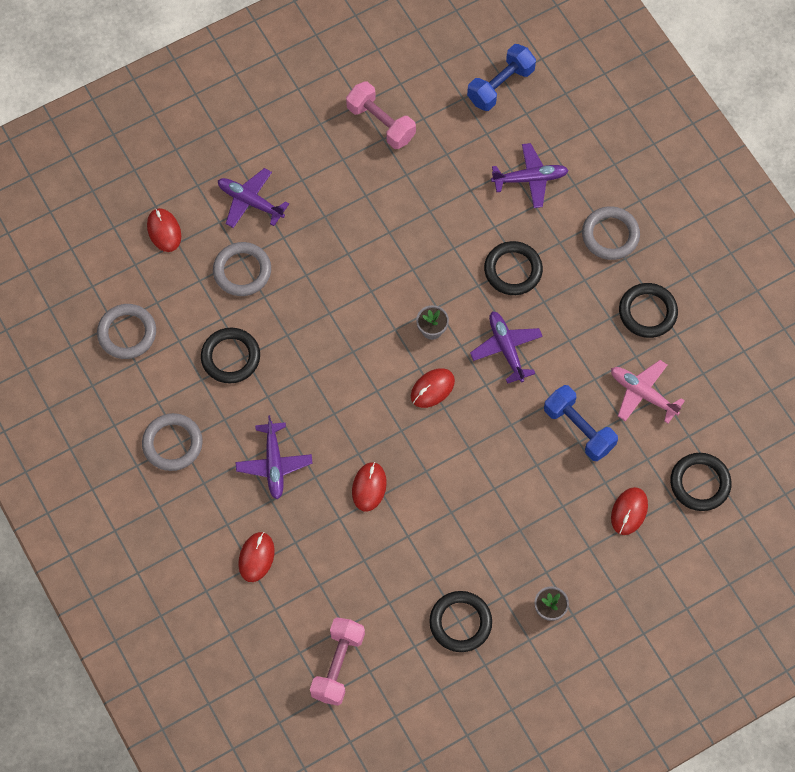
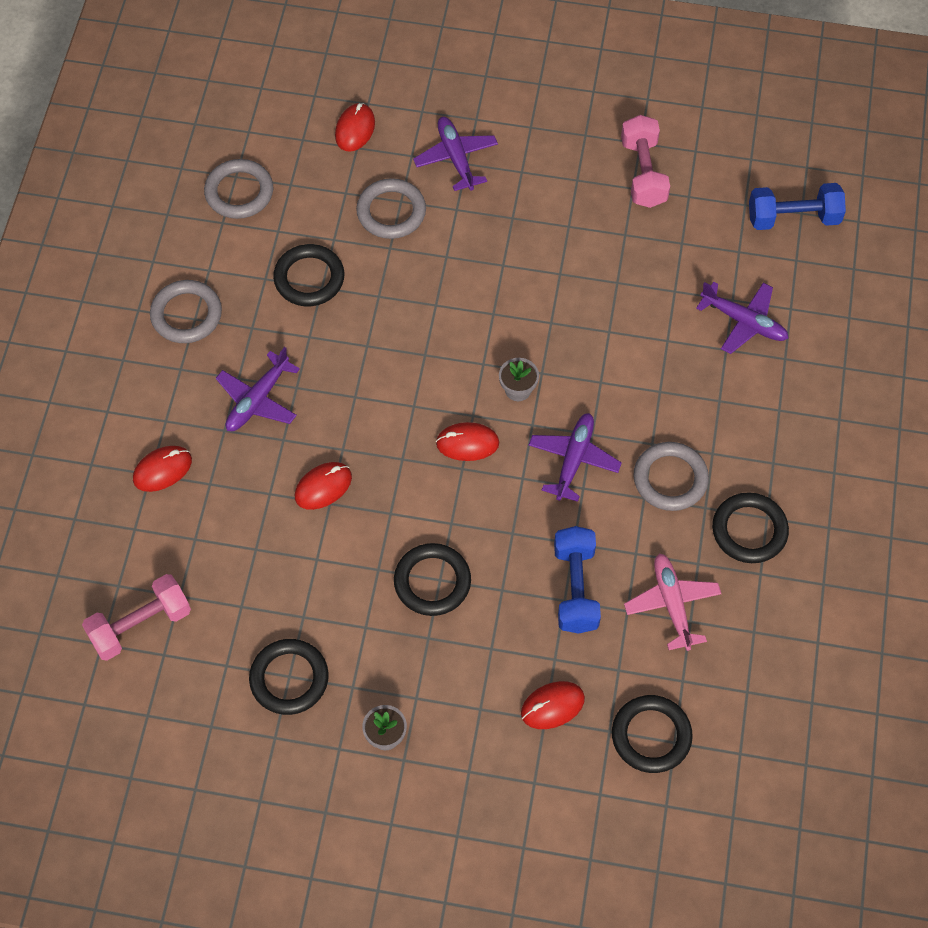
camera: 40 degrees right, 5 degrees down
black ring [484,241,543,295] -> black ring moved to [394,543,471,616]
grey ring [582,206,640,260] -> grey ring moved to [633,442,709,511]

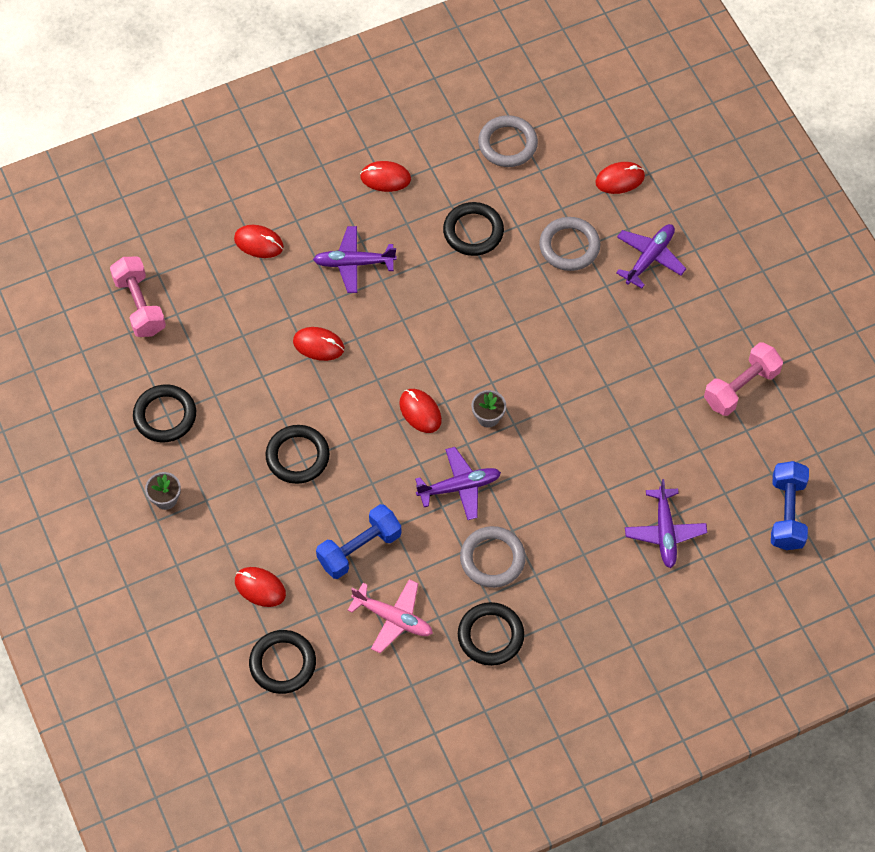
camera: 55 degrees right, 0 degrees up
pink dumbbell [82,574,191,661] -> pink dumbbell turned 45 degrees clockwise [110,256,166,337]
grey ring [150,280,222,343] -> red mouse [360,161,411,192]
pink plane [624,554,721,651] -> pink plane turned 75 degrees clockwise [347,579,433,653]
blue dumbbell [749,183,846,230] -> blue dumbbell turned 45 degrees clockwise [771,461,809,550]

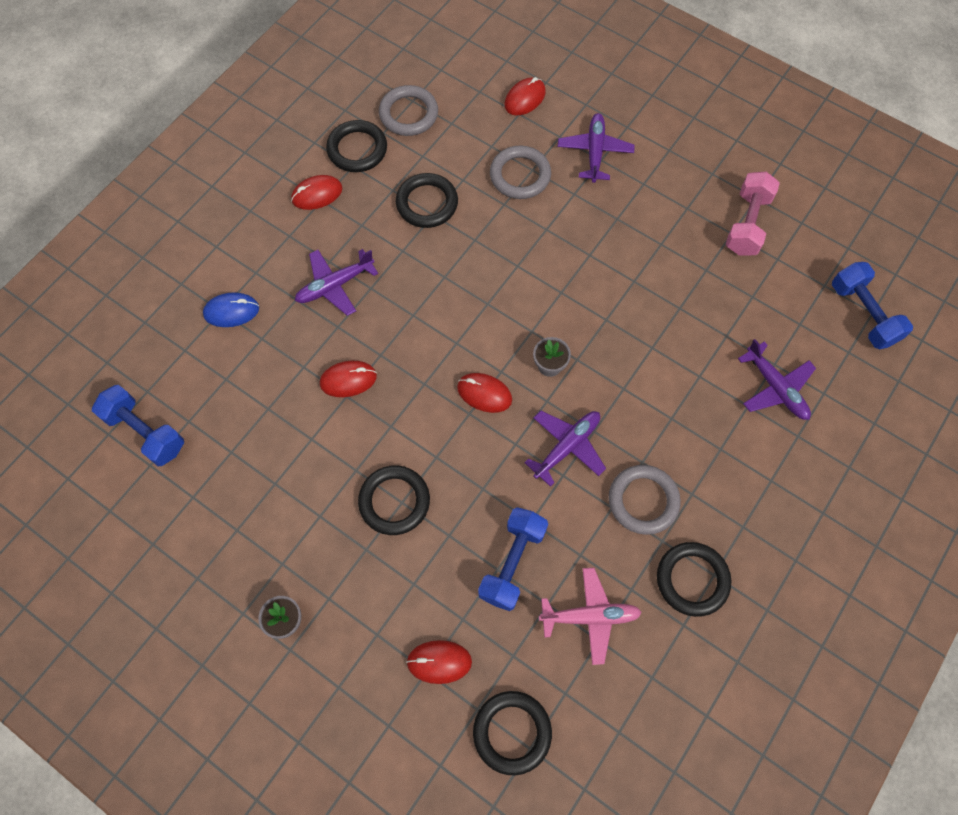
camera: 30 degrees left, 5 degrees up
pink dumbbell [110,256,166,337] -> blue dumbbell [92,385,184,466]
black ring [133,384,196,442] -> black ring moved to [326,120,387,172]
red mouse [234,225,284,258] -> blue mouse [203,292,259,327]

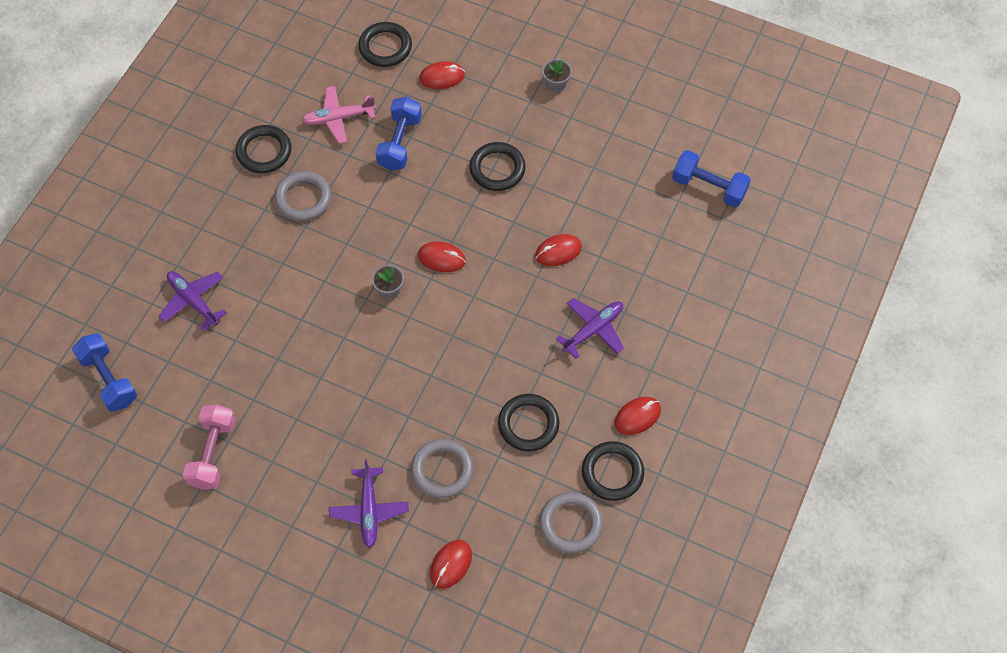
camera: 170 degrees right, 5 degrees down
blue mouse [203,292,259,327] -> none
purple plane [524,411,606,487] -> none

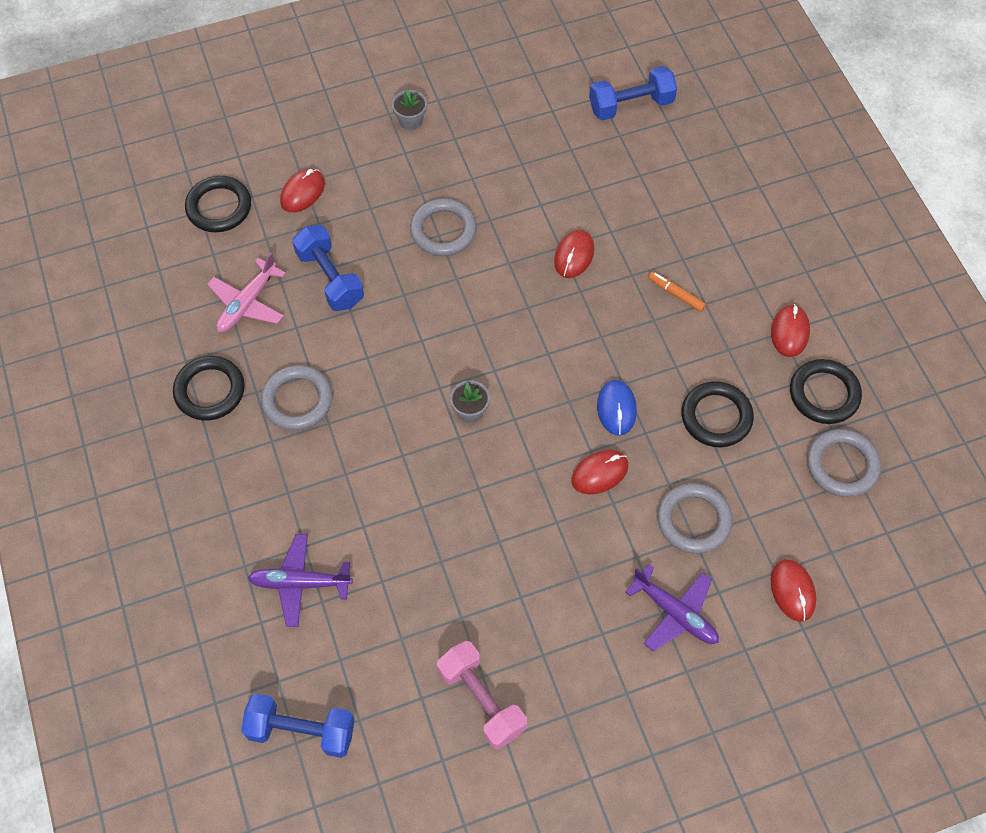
camera: 45 degrees left, 0 degrees up
red mouse [418,241,466,272] -> red mouse moved to [571,450,628,494]
black ring [470,142,526,191] -> grey ring [410,199,477,256]
purple plane [556,298,624,359] -> orange marker [648,271,706,312]
none -> blue mouse [597,380,637,436]

